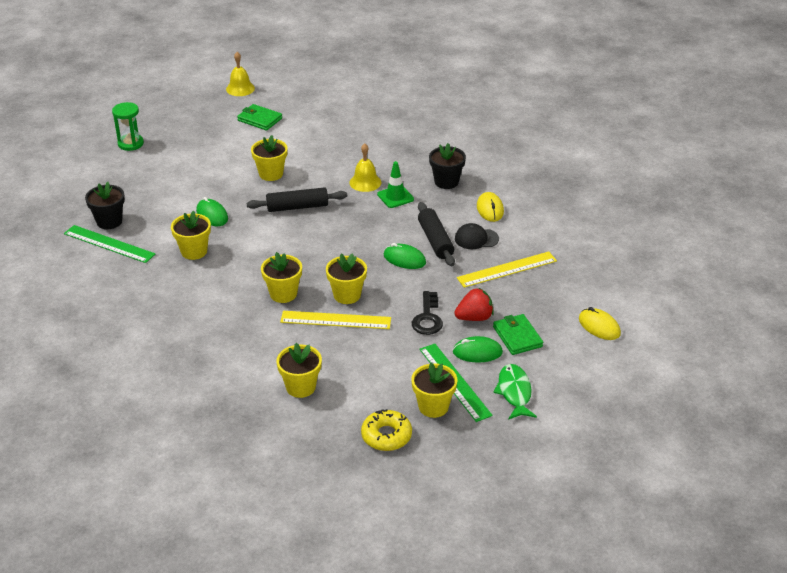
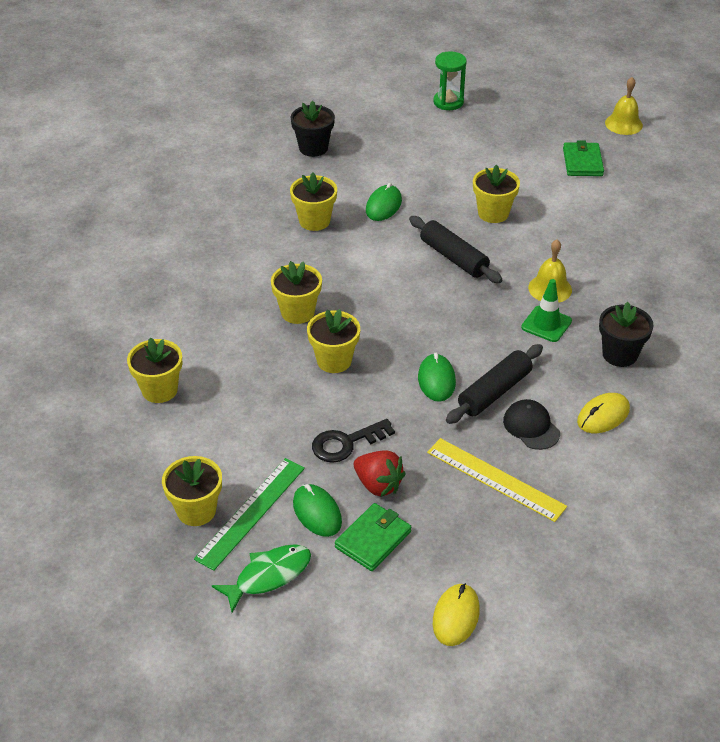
camera: 60 degrees right, 5 degrees up
green ruler [64,225,155,263] -> none
yellow ruler [280,311,391,329] -> none
yellow donut [361,409,412,451] -> none

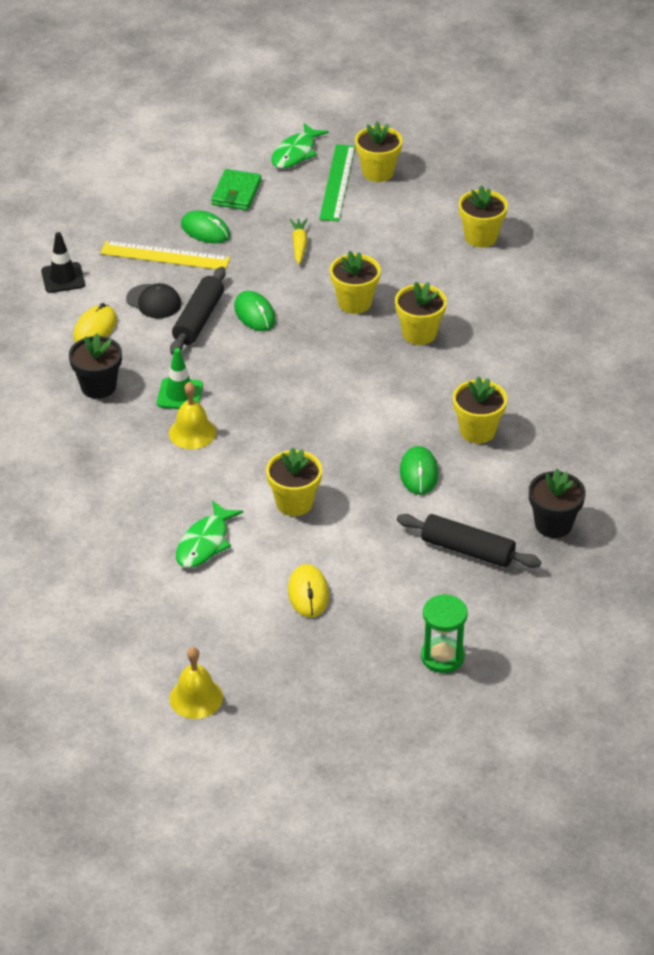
camera: 155 degrees right, 0 degrees up
green mouse [293,484,342,537] -> green mouse moved to [181,210,230,243]
black key [312,419,395,463] -> yellow carrot [290,218,307,265]
red strawberry [354,450,405,497] -> none
black rolling pin [409,216,503,283] -> black rolling pin moved to [397,514,541,568]
yellow mouse [433,583,480,646] -> yellow mouse moved to [288,564,329,618]
green wallet [563,140,604,176] -> none
none -> black traffic cone [41,232,85,293]
none -> green fish [176,500,243,568]

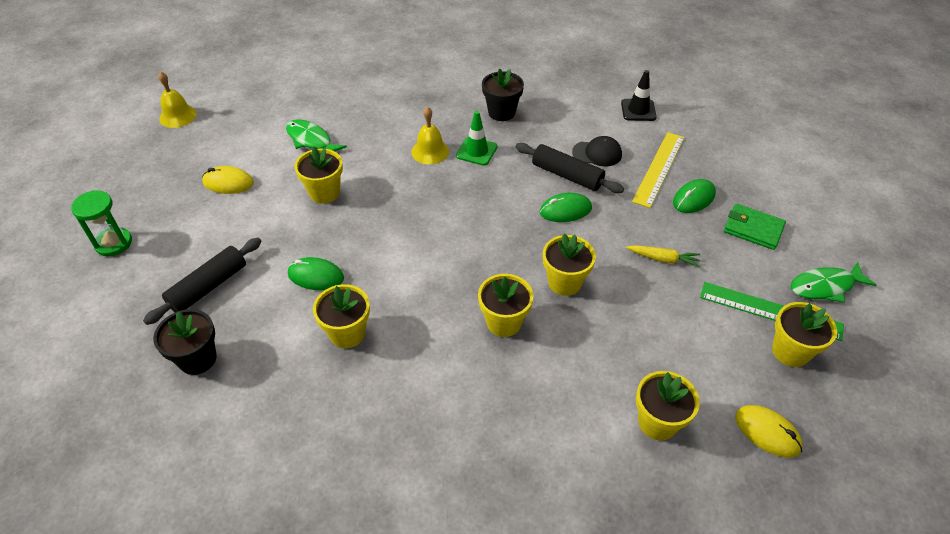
camera: 105 degrees right, 5 degrees up
yellow mouse [73,303,117,342] -> yellow mouse moved to [735,405,803,458]
black cap [126,283,181,318] -> black cap turned 135 degrees counterclockwise [572,136,622,167]
green fish [271,123,329,169] -> green fish turned 60 degrees counterclockwise [790,262,877,303]

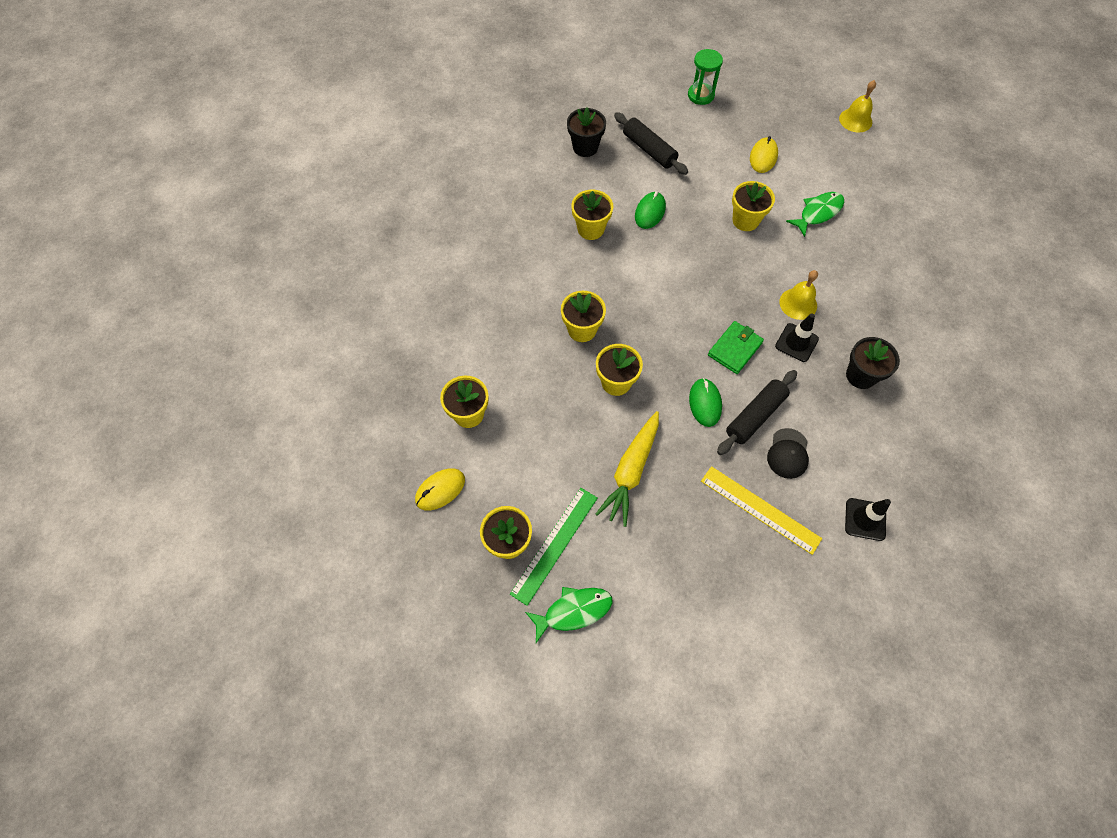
camera: 100 degrees right, 15 degrees up
green traffic cone [456,111,497,166] -> black traffic cone [775,313,819,362]
yellow carrot [626,245,700,267] -> yellow carrot [596,411,659,527], size x1.80
green mouse [673,179,716,213] -> none
green wallet [724,204,786,250] -> green wallet moved to [708,321,764,374]
green fish [790,262,877,303] -> green fish turned 75 degrees clockwise [525,587,613,643]

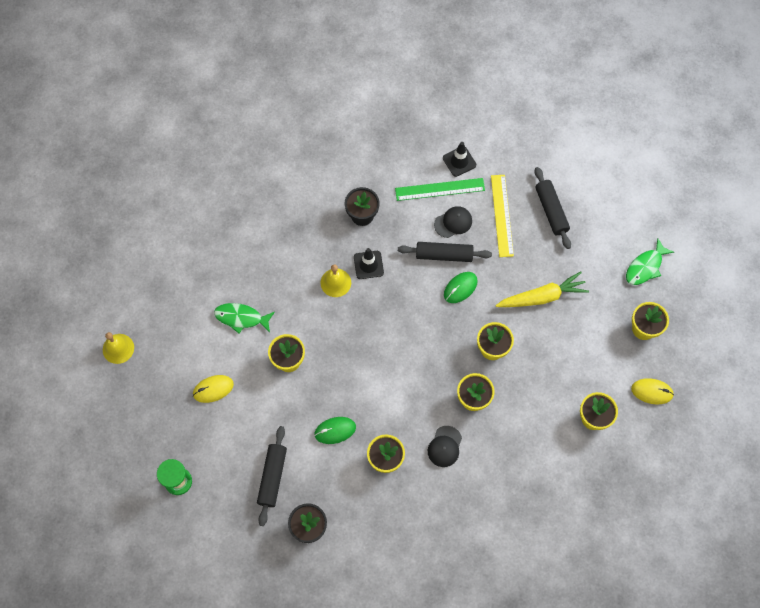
camera: 130 degrees left, 5 degrees up
green ruler [510,488,598,606] -> green ruler moved to [395,178,485,201]
green fish [525,587,613,643] -> green fish turned 75 degrees counterclockwise [626,238,674,285]
green wallet [708,321,764,374] -> none
none -> black cap [428,426,462,467]
none -> black rolling pin [534,167,571,249]

